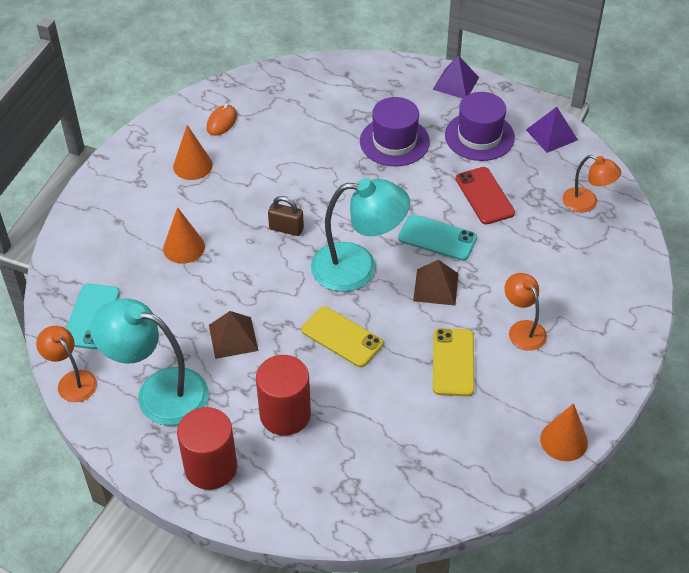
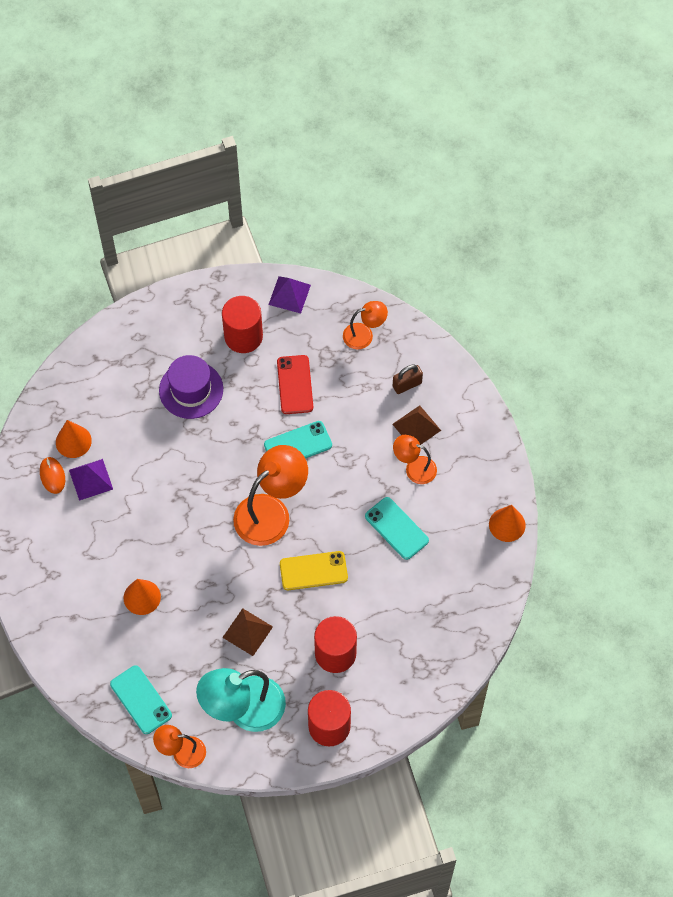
camera: 45 degrees left, 15 degrees up
orange cone [173,125,213,180] -> orange cone moved to [56,420,92,458]
brown padlock [268,196,304,236] -> brown padlock moved to [393,364,423,394]
turquoise lamp [311,178,410,292] -> orange lamp [233,445,308,546]
brown pyramid [413,260,459,306] -> brown pyramid moved to [392,405,441,445]
purple pyramid [432,55,479,99] -> purple pyramid moved to [69,459,113,501]
yellow phone [433,328,474,396] -> turquoise phone [365,497,429,560]
purple hat [445,92,515,161] -> red cylinder [222,296,263,353]
red phone [456,167,515,225] -> red phone turned 60 degrees clockwise [277,355,313,414]

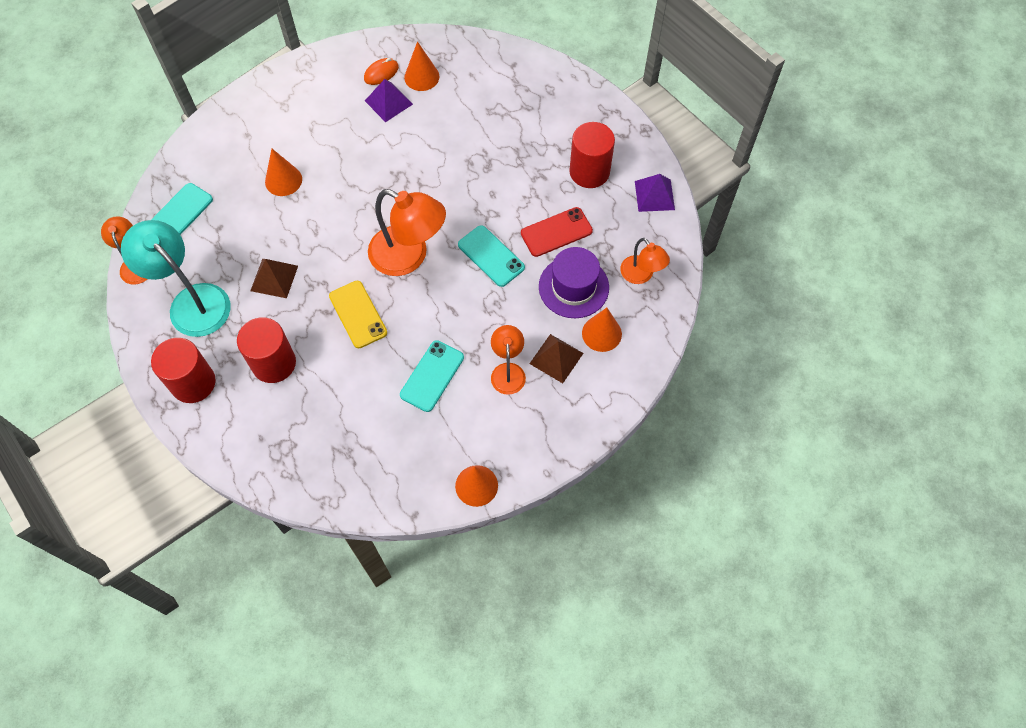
camera: 70 degrees right, 0 degrees up
purple hat [159,355,223,419] -> purple hat moved to [539,247,609,318]
brown padlock [393,364,423,394] -> orange cone [582,308,622,352]

